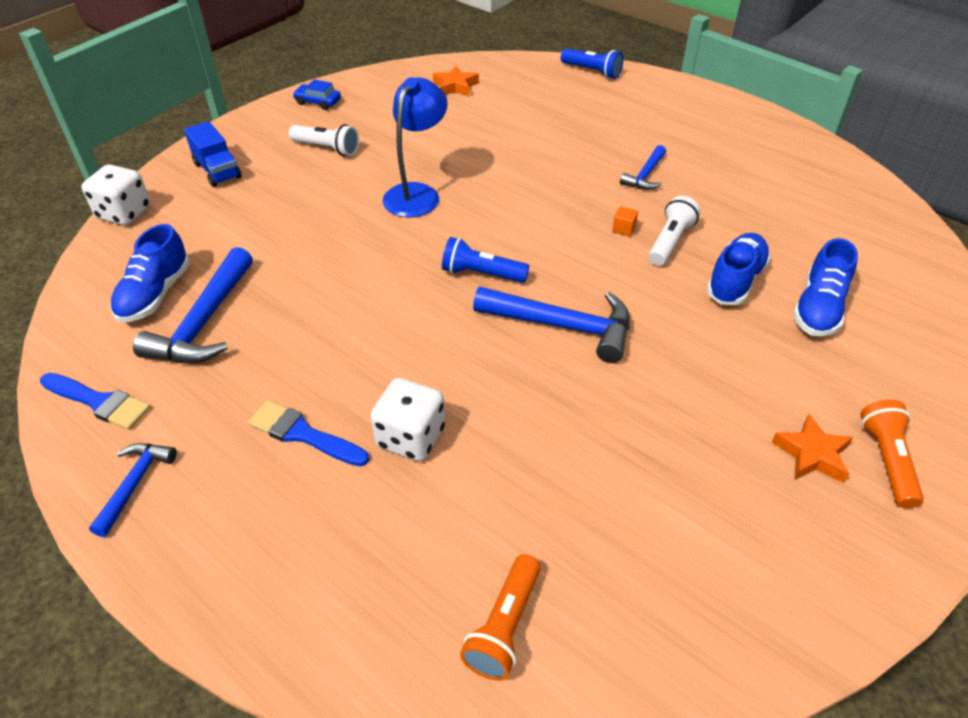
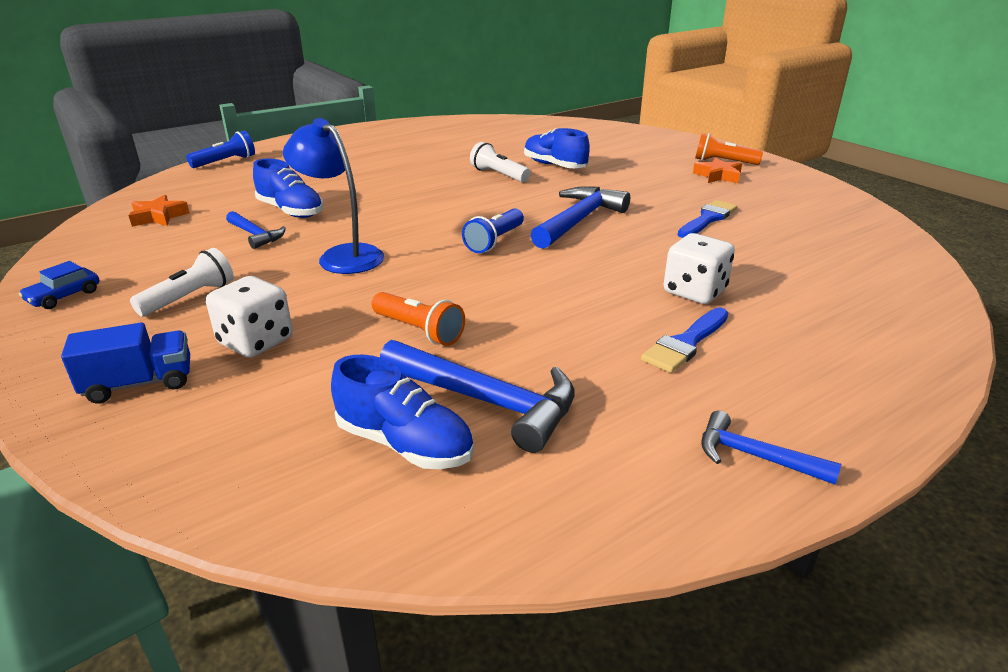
camera: 75 degrees left, 15 degrees down
blue brush [40,373,151,430] -> blue brush moved to [678,200,738,238]
white dice [82,164,151,225] -> white dice moved to [206,276,293,358]
orange flashlight [460,554,541,681] -> orange flashlight moved to [372,292,465,346]
orange cube [612,207,638,236] -> none
blue hammer [620,145,666,190] -> blue hammer moved to [226,211,286,249]
blue shoe [793,238,858,336] -> blue shoe moved to [253,159,324,218]

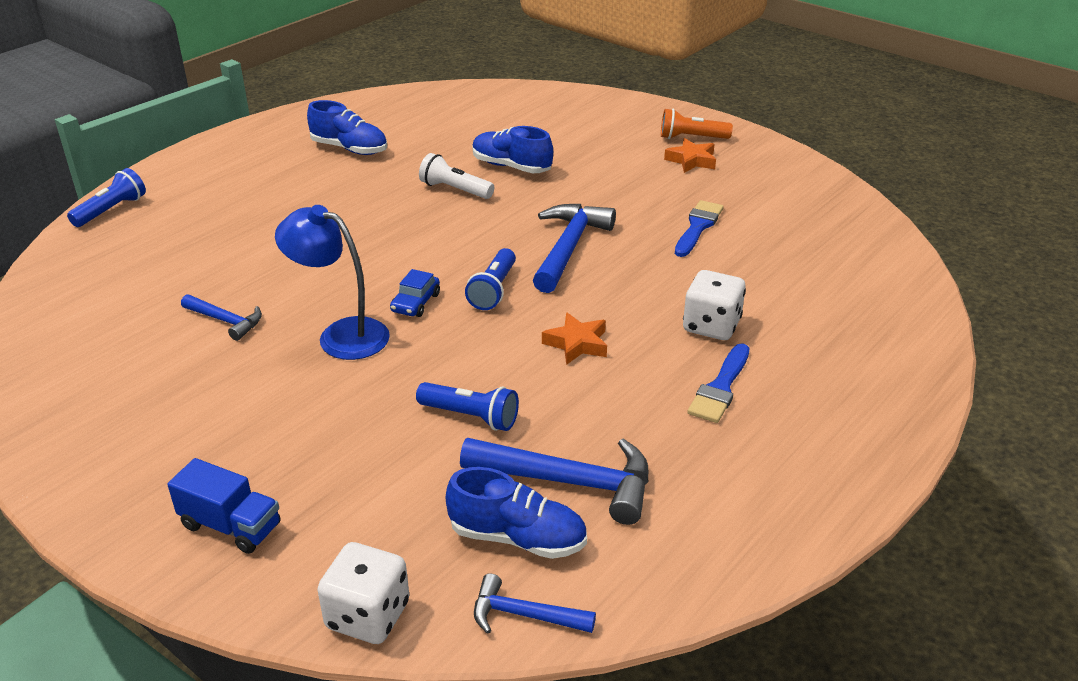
camera: 15 degrees left, 5 degrees up
blue car [19,261,100,309] -> blue car moved to [390,269,440,317]
blue truck [61,322,190,404] -> blue truck turned 60 degrees clockwise [167,458,281,554]
orange star [128,195,190,227] -> orange star moved to [542,312,607,365]
white flashlight [130,248,234,316] -> none
white dice [206,276,293,358] -> white dice moved to [317,542,409,644]
blue shoe [253,159,324,218] -> blue shoe moved to [307,100,387,155]
orange flashlight [372,292,465,346] -> blue flashlight [416,382,519,431]
blue hammer [701,410,841,485] -> blue hammer moved to [474,573,596,634]

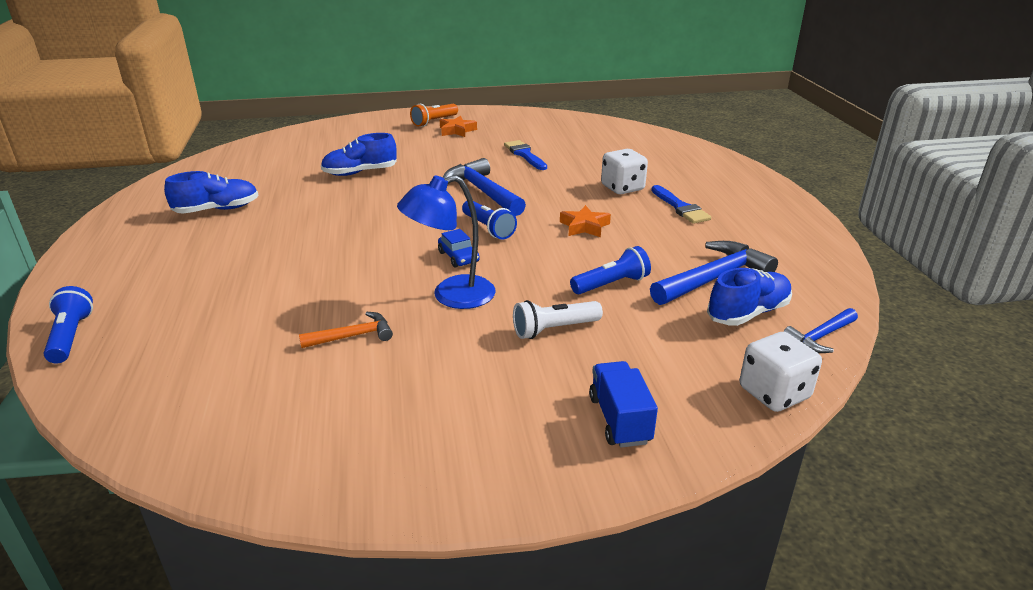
camera: 50 degrees left, 5 degrees down
blue truck [167,458,281,554] -> blue truck turned 75 degrees counterclockwise [589,361,658,448]
blue hammer [181,294,262,341] -> orange hammer [299,312,393,348]
white flashlight [419,153,494,199] -> white flashlight moved to [513,300,603,339]

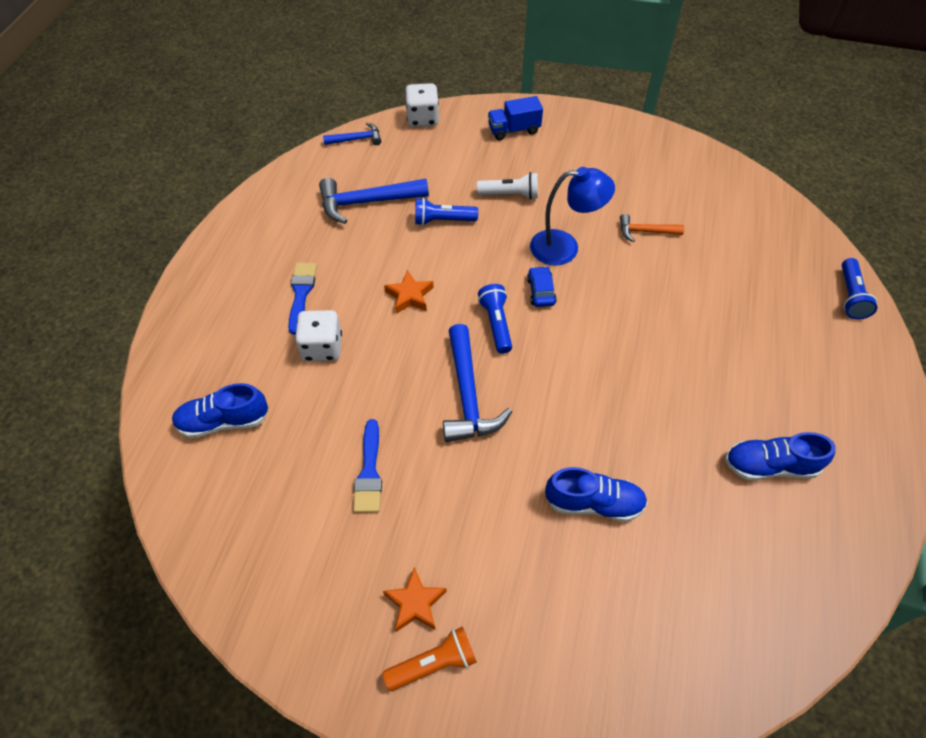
camera: 155 degrees left, 25 degrees up
blue truck [589,361,658,448] -> blue truck turned 60 degrees clockwise [488,96,543,140]
blue shoe [707,268,792,326] -> blue shoe moved to [172,383,269,438]

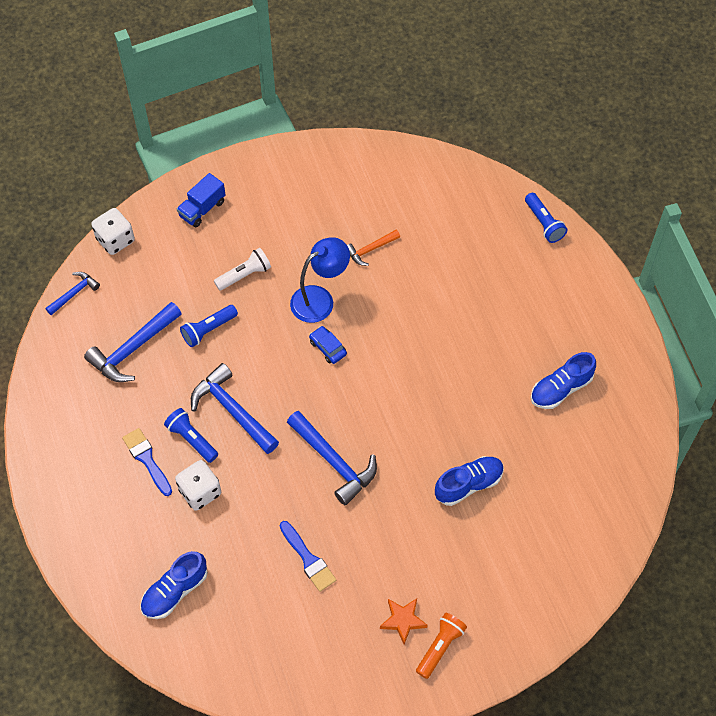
camera: 35 degrees left, 5 degrees up
orange star [384,270,434,314] -> blue hammer [191,363,279,454]
blue flashlight [478,284,512,354] -> blue flashlight moved to [164,408,218,463]

